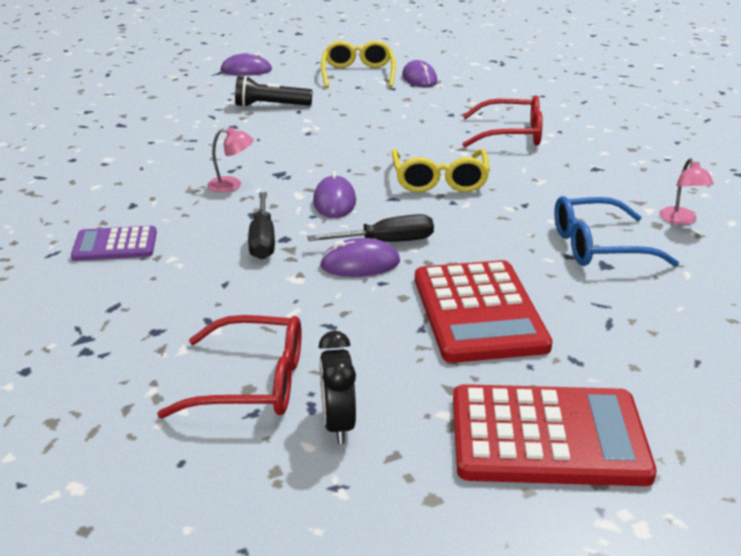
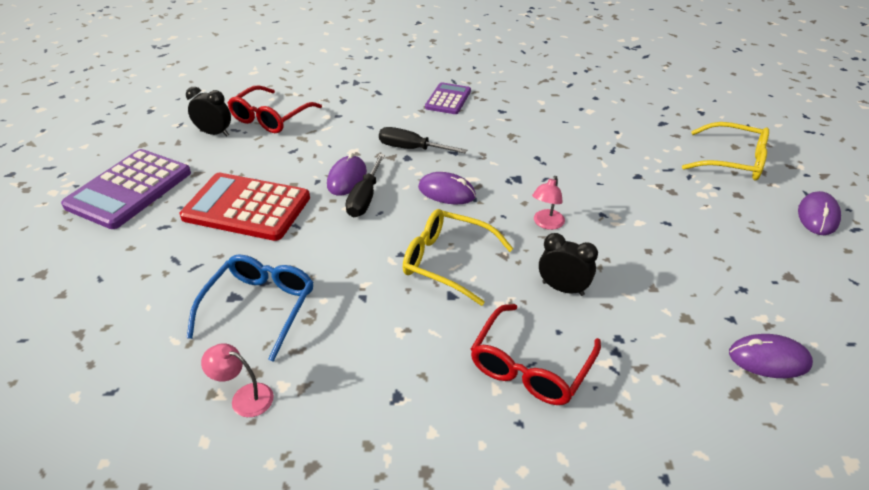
camera: 115 degrees right, 10 degrees up
pink lamp [207,127,254,192] -> pink lamp moved to [532,176,565,230]
black flashlight [235,75,313,107] -> none
yellow glasses [321,40,396,88] -> yellow glasses moved to [682,122,769,181]
red calculator [453,384,657,486] -> purple calculator [61,149,191,229]
none -> black clock [539,233,598,296]

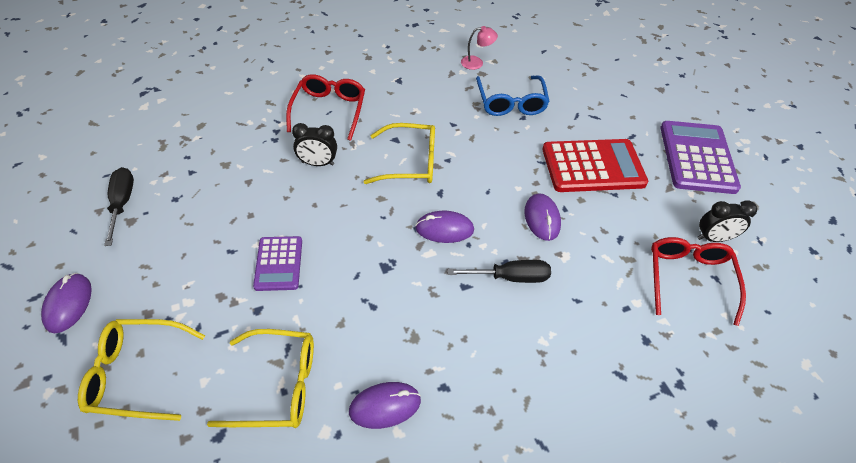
camera: 155 degrees right, 10 degrees up
black screwdriver [345,154,385,217] -> black screwdriver moved to [104,167,134,246]
purple calculator [425,82,471,114] -> purple calculator moved to [253,236,302,291]
pink lamp [532,176,565,230] -> none
purple mouse [729,334,813,378] -> purple mouse moved to [349,382,421,429]
none -> yellow glasses [207,329,314,428]

